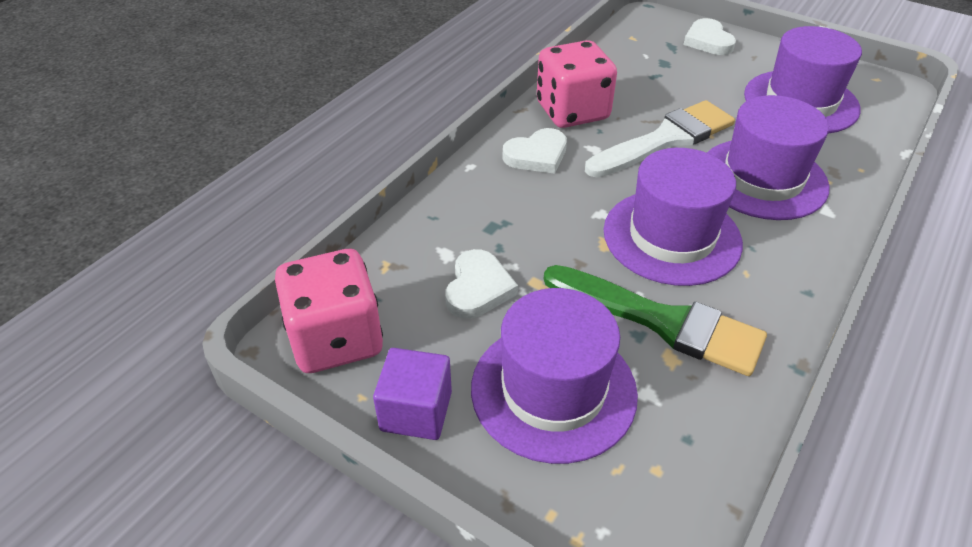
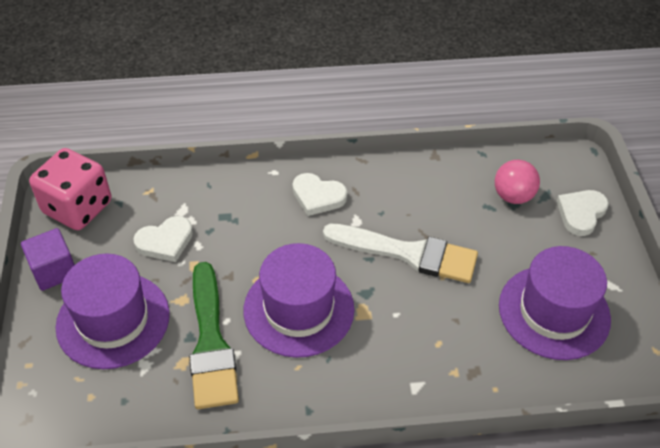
camera: 50 degrees right, 5 degrees up
pink dice [537,40,617,128] -> none
purple hat [707,95,830,220] -> none
none -> pink ball [495,160,540,204]

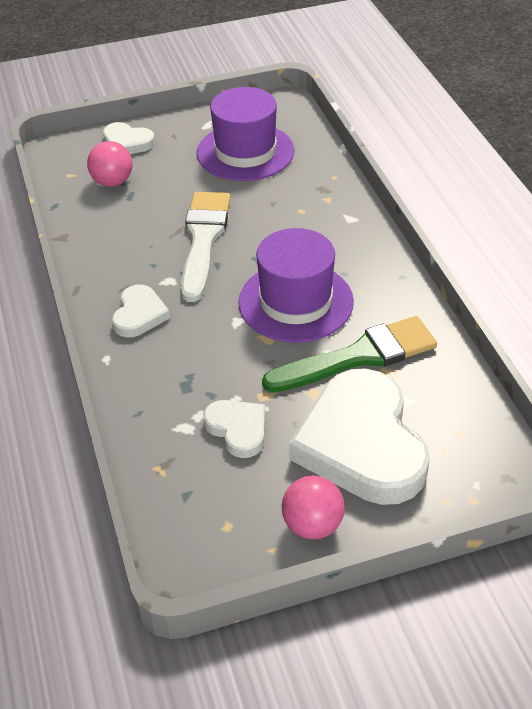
camera: 100 degrees left, 5 degrees down
purple cube [21,228,75,291] -> pink ball [282,476,345,539]
pink dice [29,148,111,230] -> none
purple hat [55,254,170,369] -> white heart [289,368,430,505]

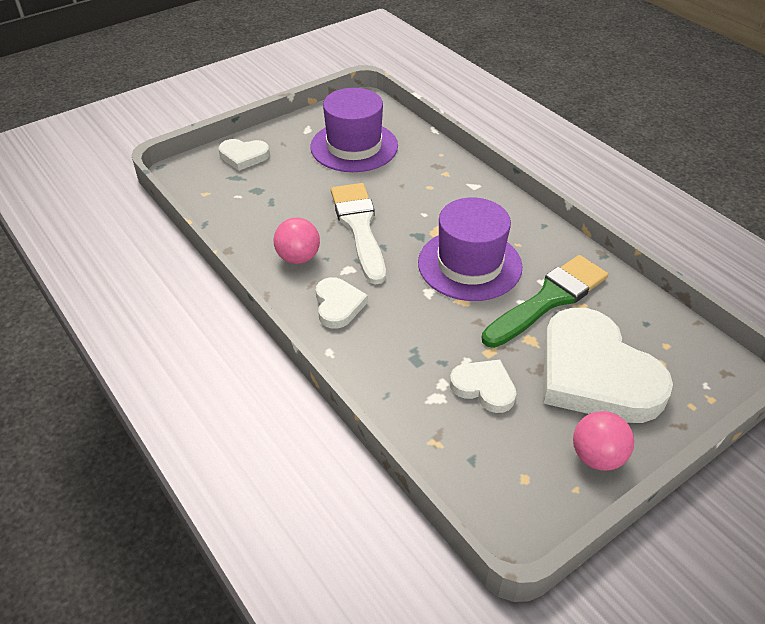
camera: 20 degrees left, 0 degrees up
pink ball [87,141,132,187] -> pink ball moved to [273,218,320,264]

